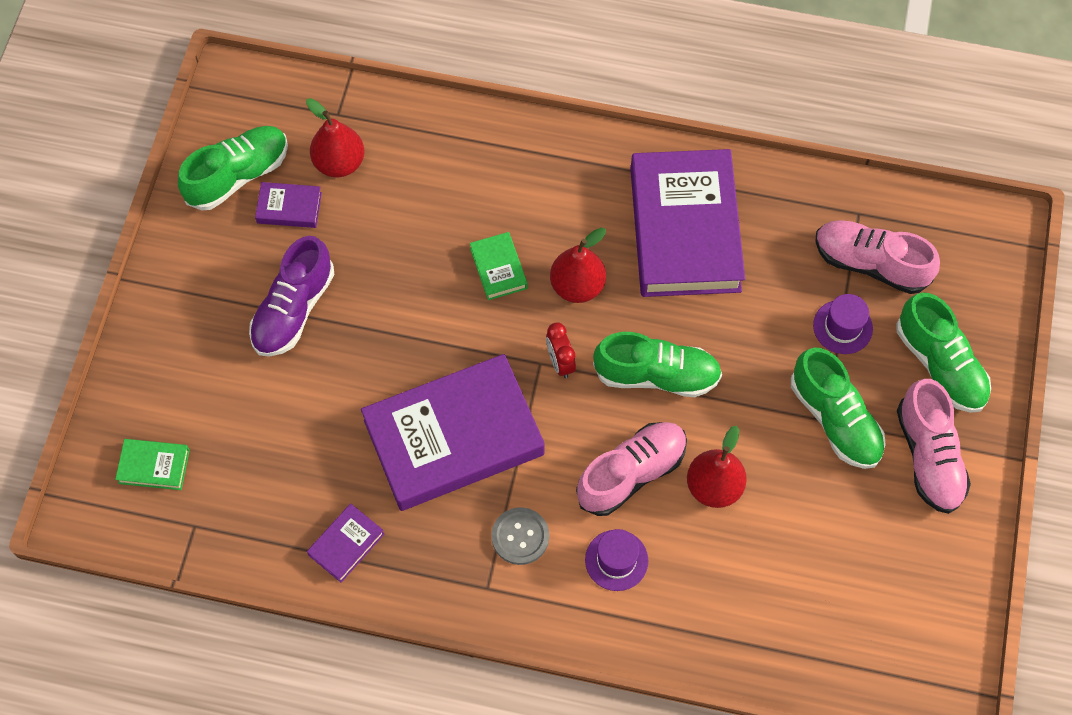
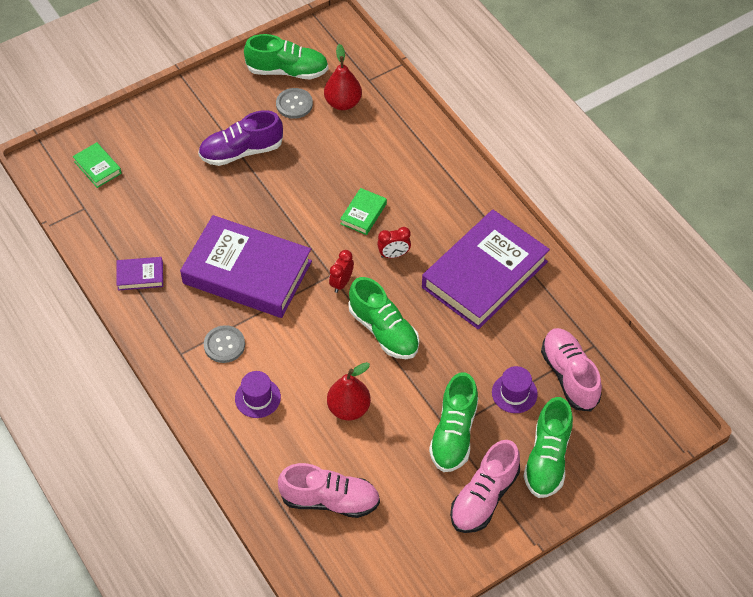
camera: 45 degrees right, 10 degrees down
purple book [255,182,322,228] -> grey button [276,88,313,119]
red pear [550,228,606,303] -> red clock [377,227,411,258]
pink shoe [576,422,687,516] -> pink shoe moved to [278,463,380,518]

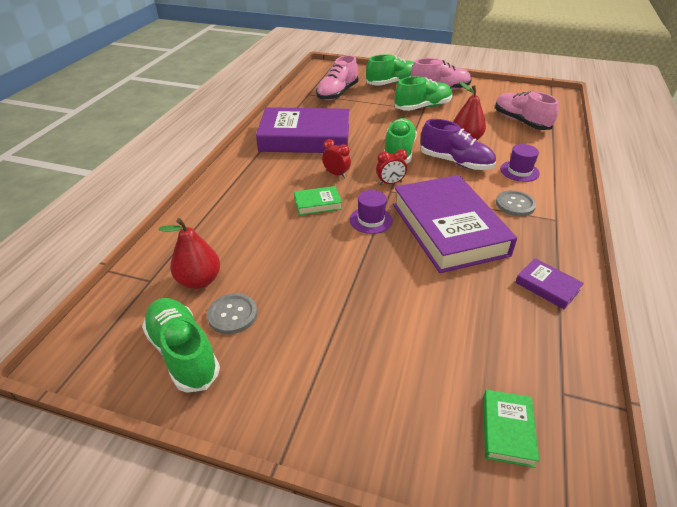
camera: 130 degrees left, 15 degrees down
purple shoe [198,110,283,166] -> purple shoe moved to [420,119,496,170]
purple hat [492,366,538,413] -> purple hat moved to [350,190,393,234]

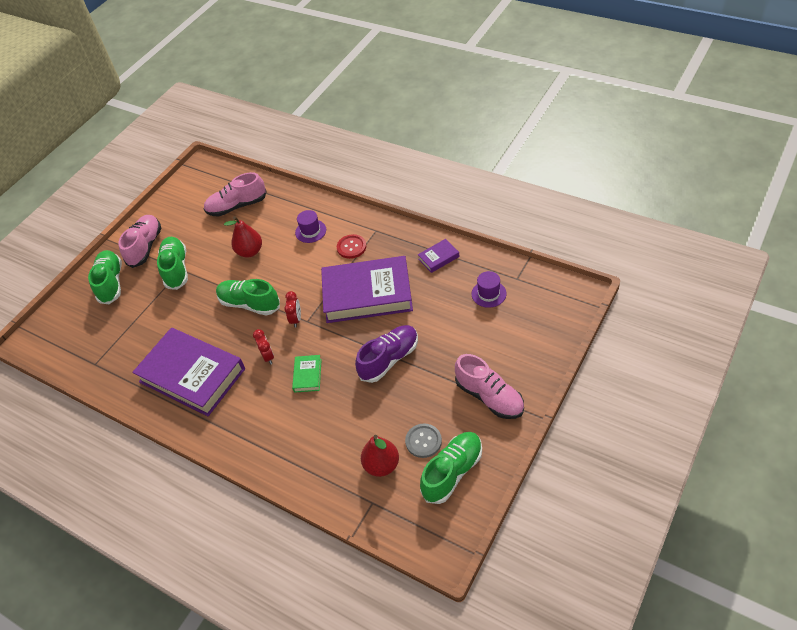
camera: 70 degrees left, 10 degrees up
green shoe [142,298,220,393] -> green shoe turned 150 degrees clockwise [420,432,482,504]
purple book [256,107,349,153] -> purple book turned 75 degrees counterclockwise [132,328,245,416]
pink shoe [316,55,358,100] -> pink shoe moved to [455,354,524,419]
red clock [322,139,351,178] -> red clock turned 105 degrees clockwise [253,329,274,364]
purple hat [350,190,393,234] -> purple hat moved to [472,271,506,308]
purple shoe [420,119,496,170] -> purple shoe moved to [355,325,418,383]
green book [483,390,539,468] -> none
grey button [496,190,536,216] -> red button [337,234,366,259]

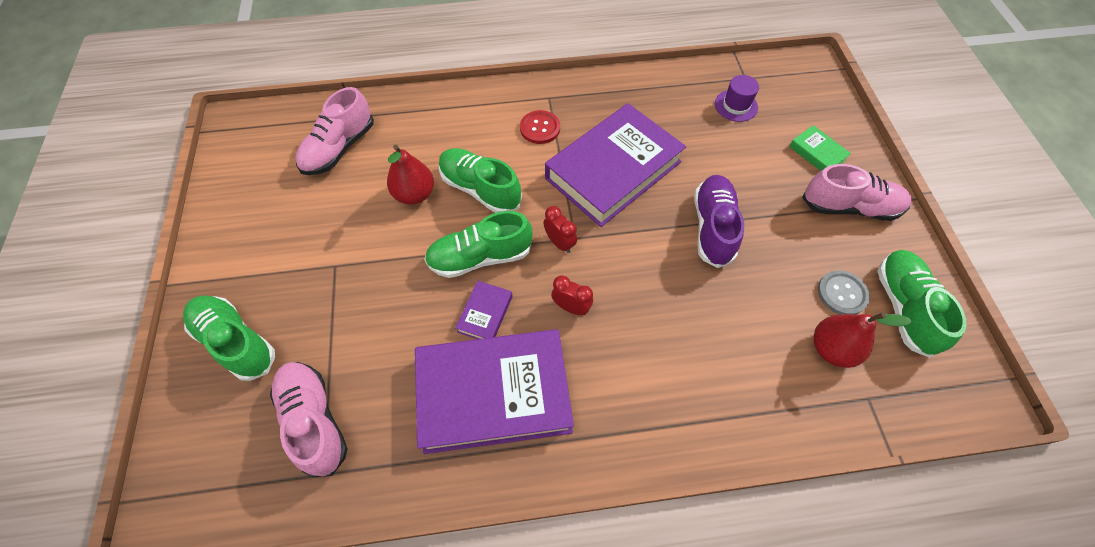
camera: 45 degrees left, 10 degrees up
pink shoe [119,215,162,268] -> pink shoe moved to [270,362,348,477]
green shoe [157,237,188,290] -> green shoe moved to [439,148,522,213]
green book [292,355,322,393] -> green book moved to [789,125,851,171]
purple hat [295,210,326,243] -> none
purple book [418,239,460,273] -> purple book moved to [455,280,513,339]

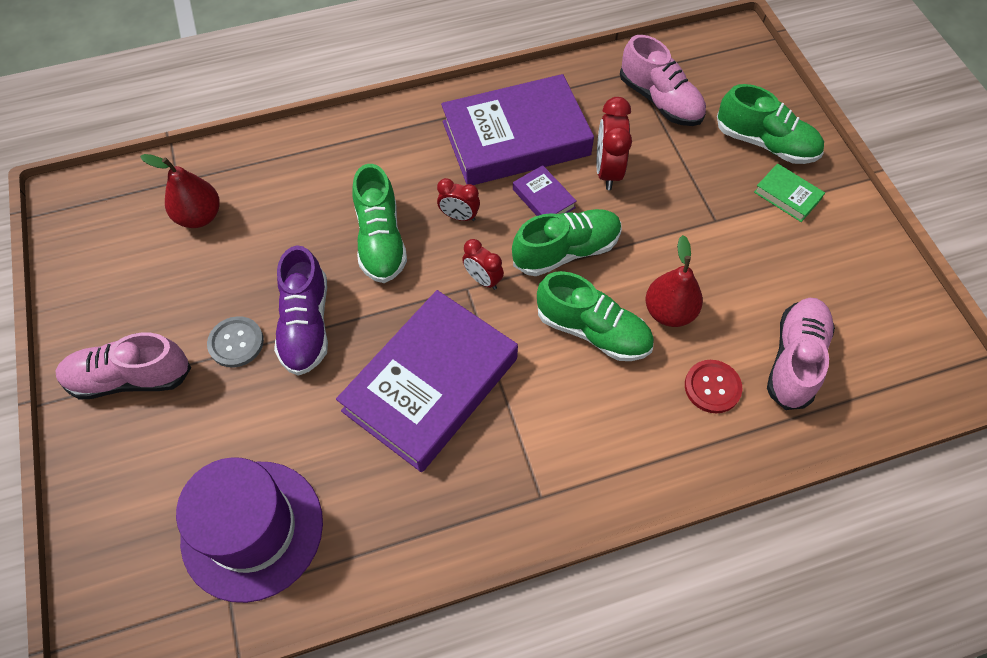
camera: 170 degrees right, 0 degrees up
purple book [455,280,513,339] -> purple book turned 45 degrees counterclockwise [513,165,577,216]
red button [520,110,560,144] -> red button moved to [685,360,742,413]
purple hat [715,75,759,122] -> purple hat [176,457,323,603], size x2.12
green book [789,125,851,171] -> green book moved to [754,163,825,222]
grey button [818,270,870,314] -> grey button moved to [207,316,264,367]
green shoe [878,250,966,358] -> green shoe moved to [352,164,407,283]
none -> red clock [597,97,632,190]

